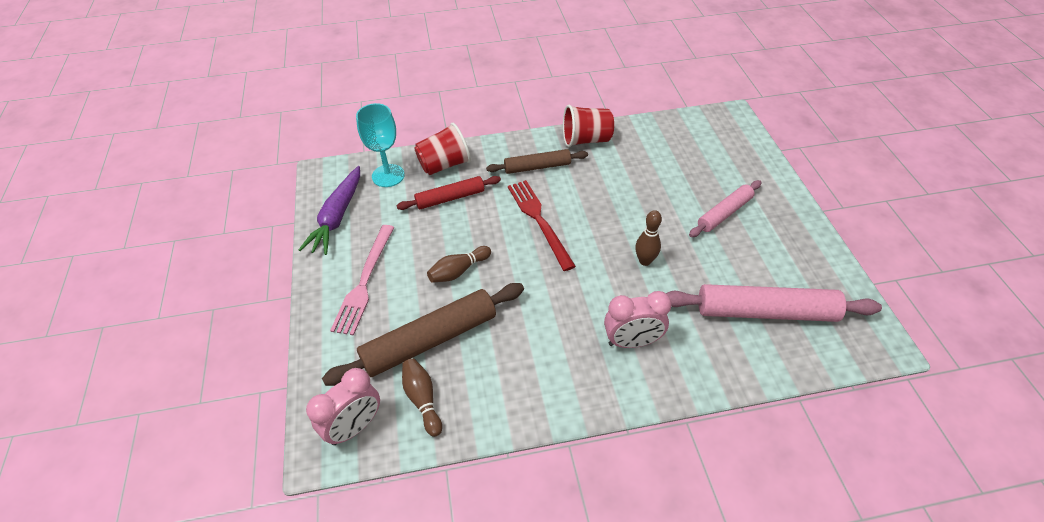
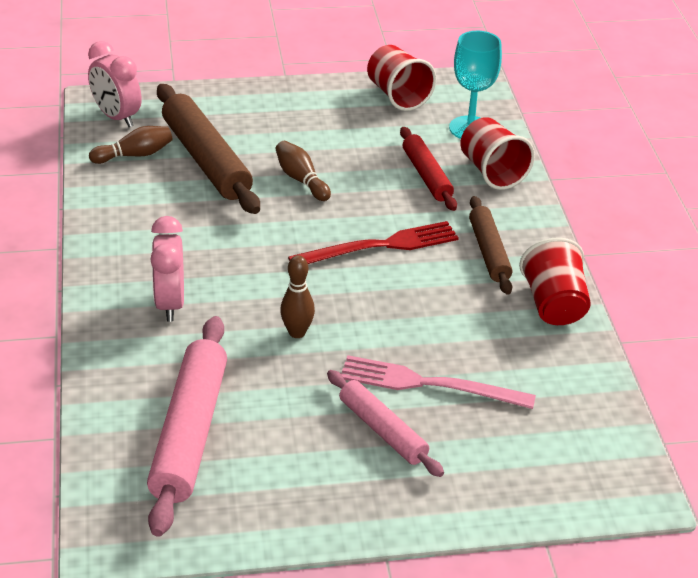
camera: 90 degrees right, 10 degrees down
purple carrot [299,166,360,255] -> red cup [367,45,436,111]
pink fork [330,225,394,335] -> pink fork moved to [341,355,536,409]

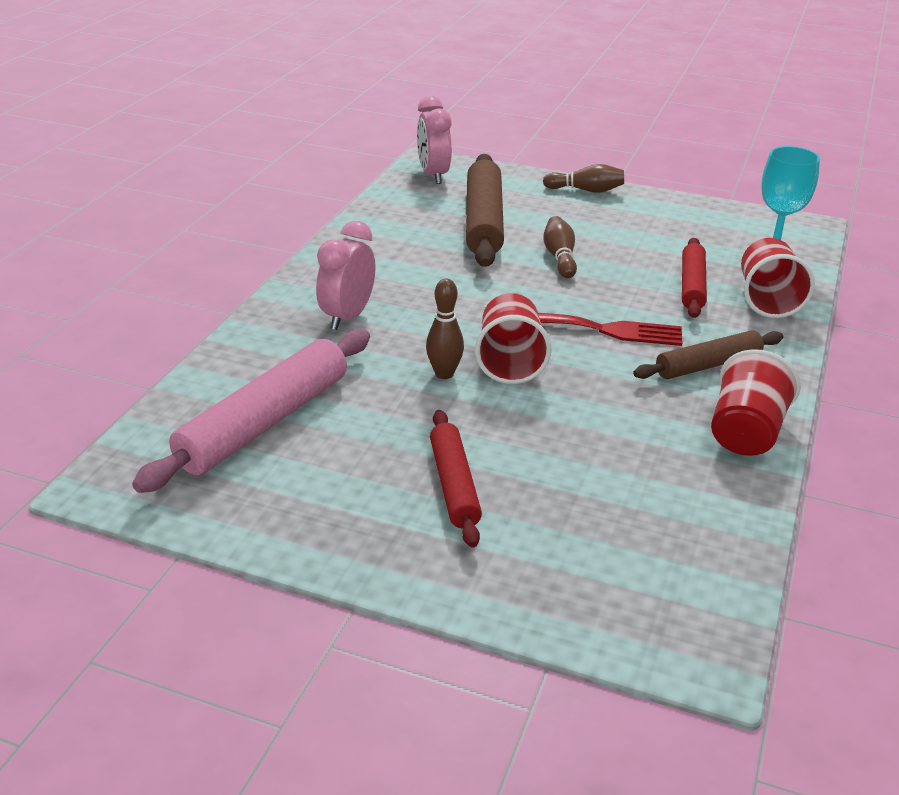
camera: 30 degrees right, 5 degrees down
brown bowling pin [89,126,173,164] -> brown bowling pin moved to [543,164,624,193]
pink rolling pin [327,370,444,477] -> red rolling pin [430,410,482,547]
pink fork [341,355,536,409] -> none
red cup [367,45,436,111] -> red cup moved to [475,293,552,384]
brown rolling pin [469,196,513,295] -> brown rolling pin turned 45 degrees clockwise [633,330,783,379]

